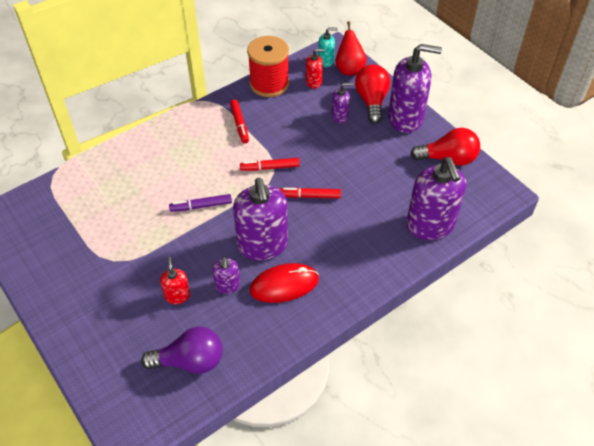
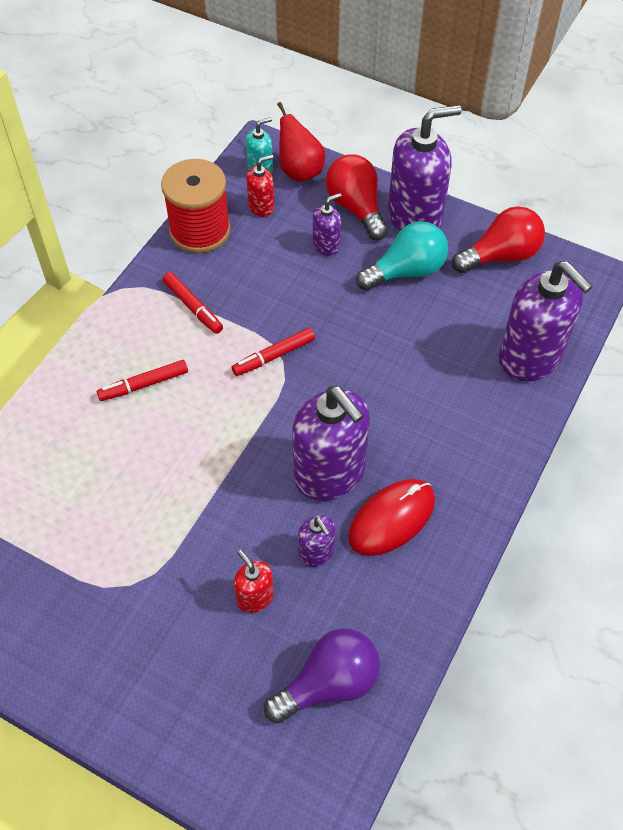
camera: 25 degrees left, 5 degrees up
purple marker [169,194,232,212] -> none
red marker [279,188,341,198] -> red marker moved to [97,360,188,401]
none -> turquoise light bulb [356,221,448,291]

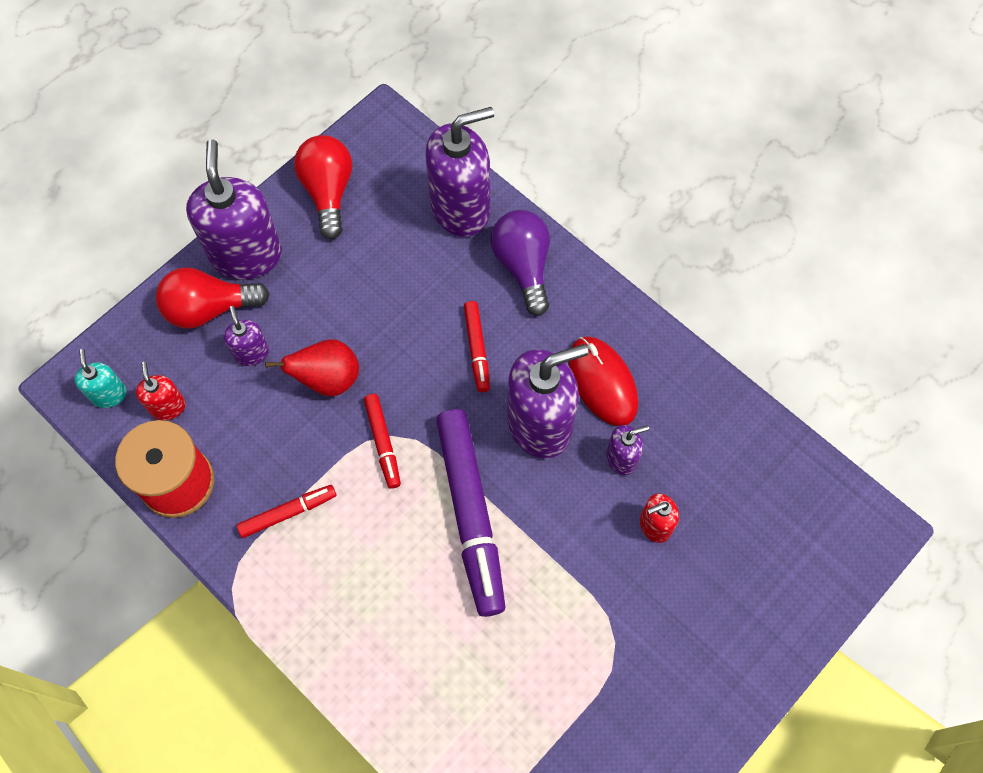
camera: 75 degrees left, 10 degrees up
red marker [97,360,188,401] -> red marker moved to [464,301,490,392]
purple light bulb [264,629,380,724] -> purple light bulb moved to [491,210,550,316]
red pear [277,102,326,182] -> red pear moved to [265,339,359,397]
turquoise light bulb [356,221,448,291] -> none
none -> purple marker [436,409,505,617]

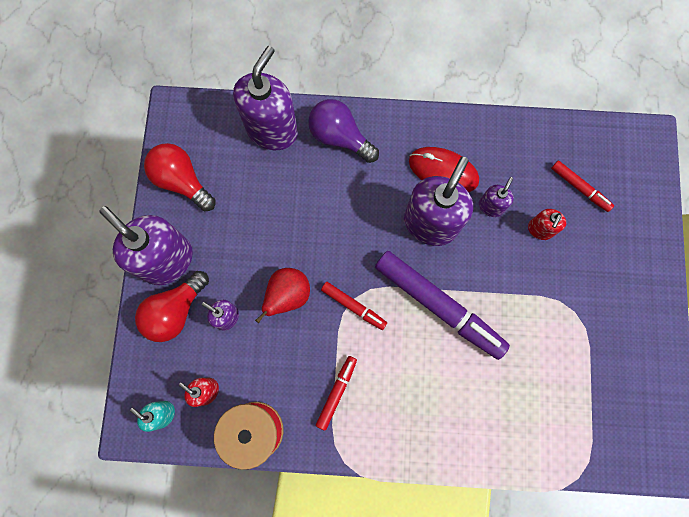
camera: 40 degrees left, 10 degrees up
red marker [464,301,490,392] -> red marker moved to [551,161,614,212]

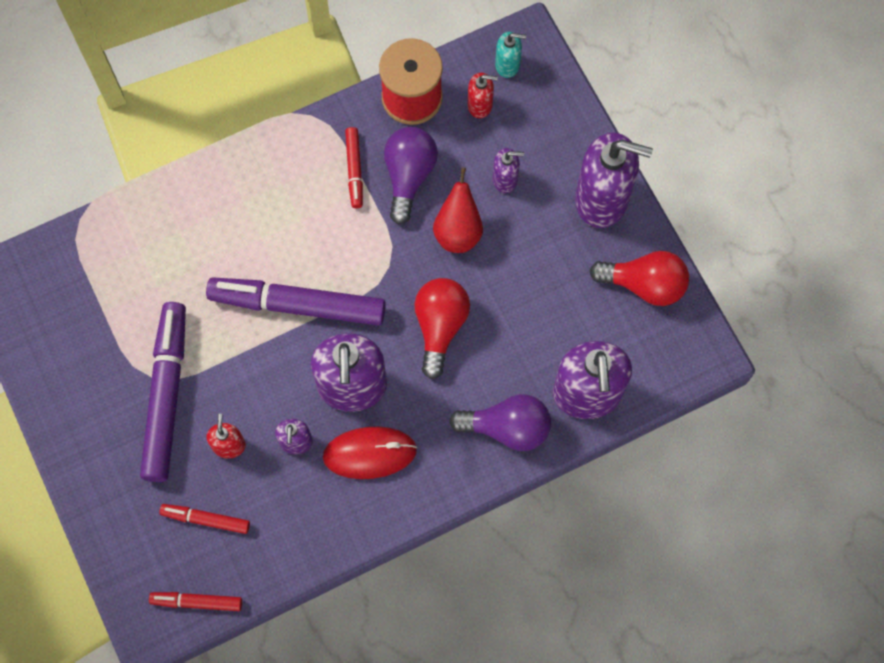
camera: 150 degrees right, 5 degrees down
red light bulb [135,271,209,342] -> red light bulb moved to [415,278,470,379]
red marker [321,282,387,330] -> red marker moved to [149,592,242,611]
none -> purple marker [140,302,186,482]
none -> purple light bulb [384,127,438,225]

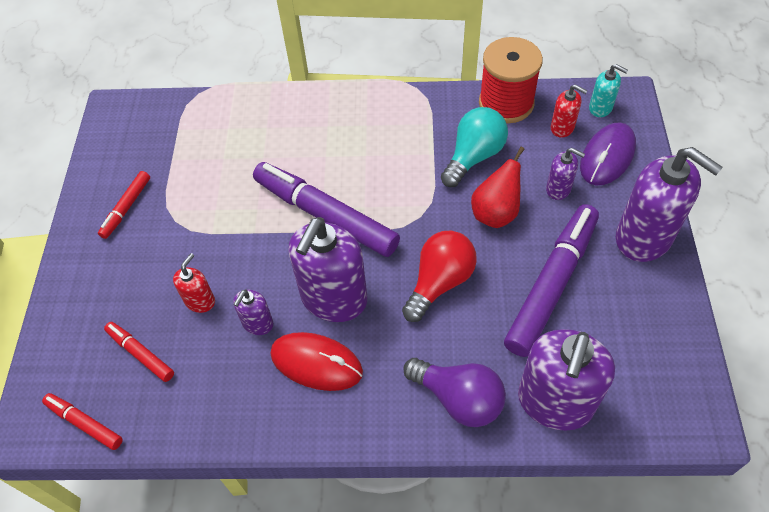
camera: 30 degrees right, 15 degrees down
purple marker [140,302,186,482] -> purple marker moved to [504,204,599,357]
red marker [345,127,363,208] -> red marker moved to [98,171,150,239]
purple light bulb [384,127,438,225] -> turquoise light bulb [441,107,508,187]
red light bulb [589,251,689,306] -> none
none -> purple mouse [580,122,636,186]

